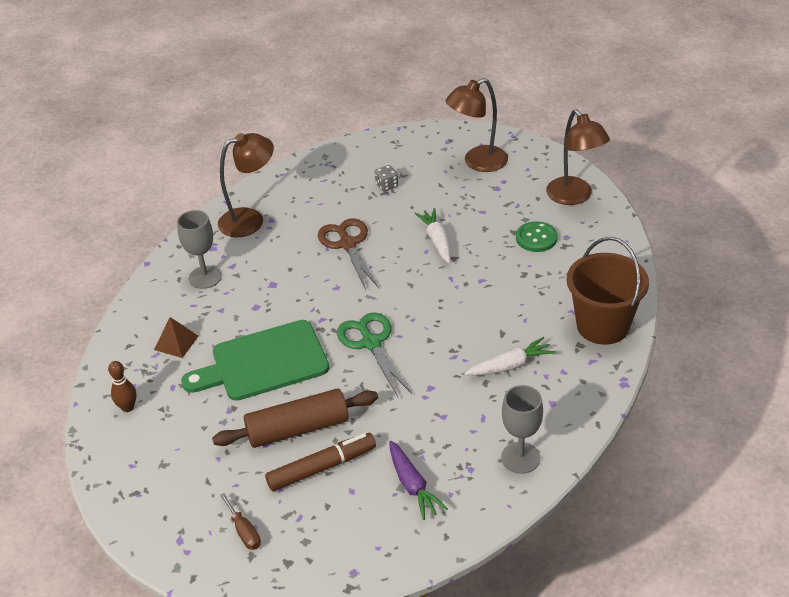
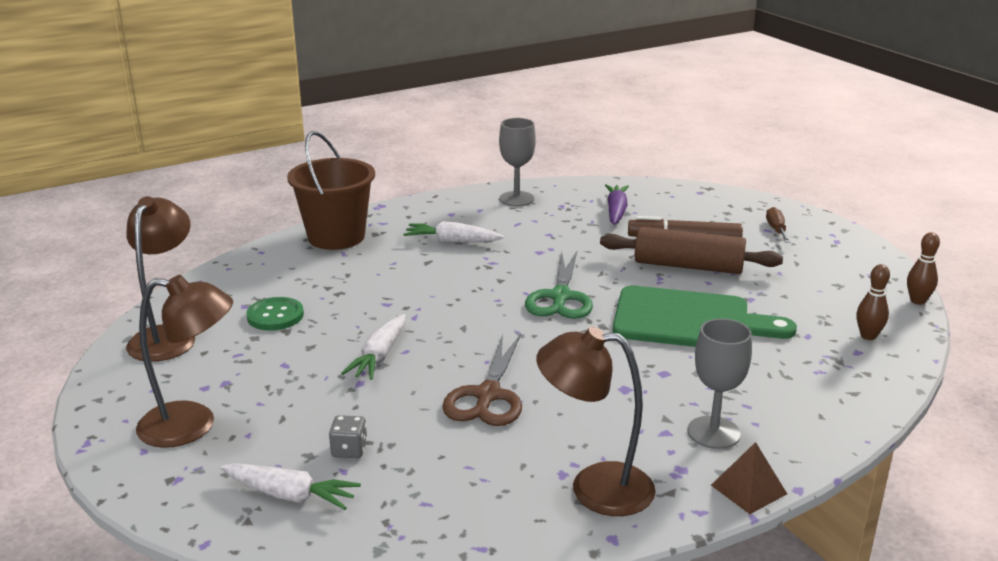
camera: 150 degrees left, 15 degrees down
brown pyramid [154,317,198,358] -> brown pyramid moved to [711,442,787,514]
none -> white carrot [220,463,361,510]
none -> brown bowling pin [907,232,940,305]

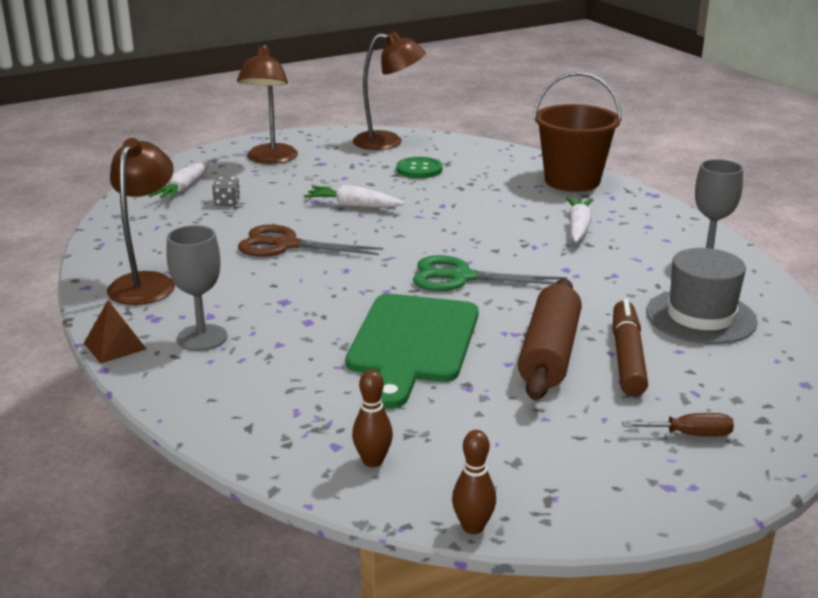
camera: 90 degrees right, 0 degrees up
purple carrot [605,184,629,225] -> grey hat [646,248,758,344]

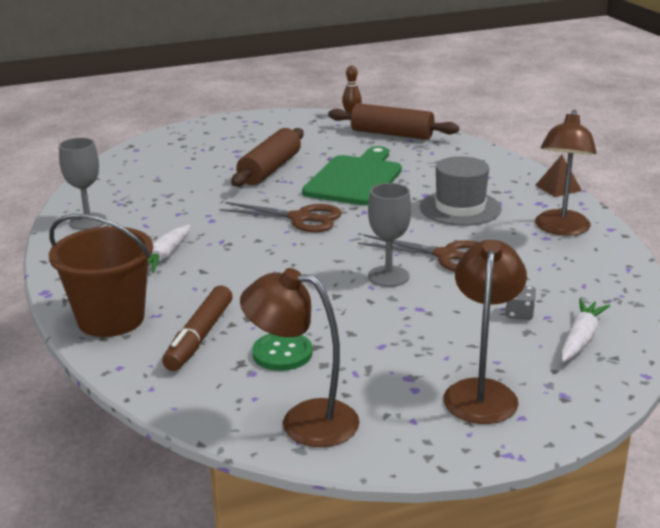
camera: 170 degrees left, 0 degrees up
grey goblet [166,225,227,351] -> grey goblet moved to [368,183,411,287]
white carrot [304,185,404,208] -> none
brown bowling pin [352,369,393,467] -> brown rolling pin [328,103,459,140]
green scissors [413,255,567,291] -> brown scissors [220,202,342,232]
brown marker [612,299,648,396] -> brown marker moved to [162,286,233,371]
brown screwdriver [622,413,734,437] -> none
grey hat [646,248,758,344] -> grey hat moved to [420,156,501,226]

